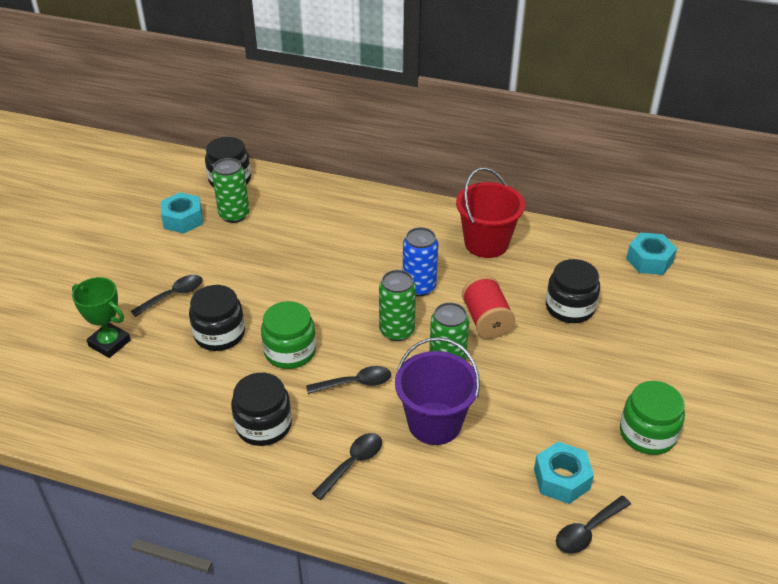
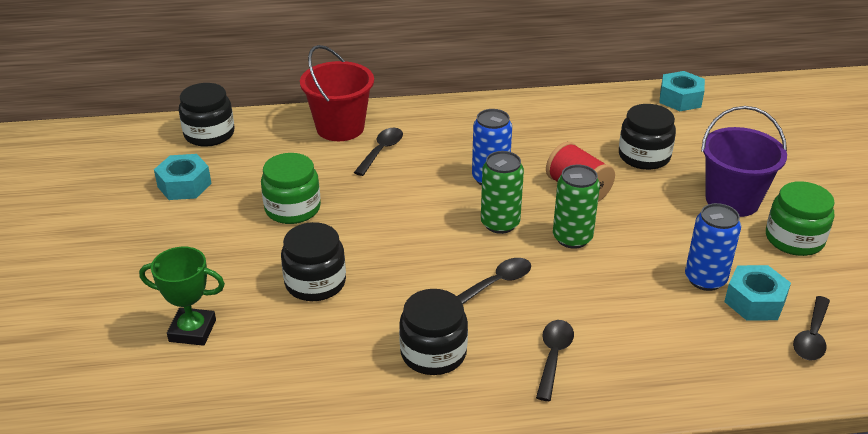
camera: 25 degrees left, 5 degrees down
black spoon [131,275,203,317] -> black spoon moved to [354,128,403,176]
green can [212,158,250,223] -> none
green jar [261,301,316,369] -> green jar moved to [261,153,321,224]
purple bucket [395,337,480,445] -> purple bucket moved to [701,106,787,217]
red bucket [456,167,525,258] -> red bucket moved to [300,45,374,141]
none -> blue can [685,203,741,291]

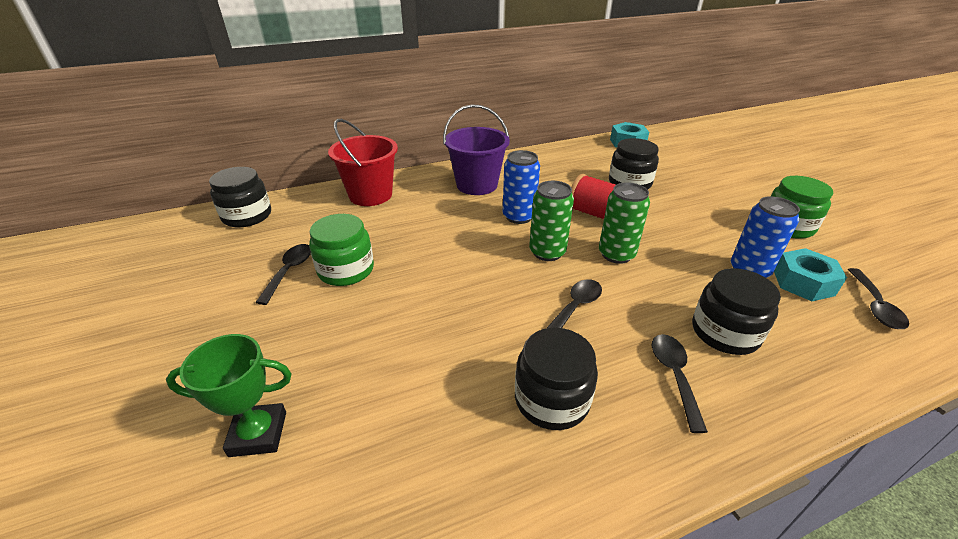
camera: 15 degrees left, 0 degrees up
turquoise nut [154,154,212,200] -> none
black jar [281,222,346,301] -> black jar moved to [692,268,781,355]
black spoon [354,128,403,176] -> black spoon moved to [255,244,311,305]
purple bucket [701,106,787,217] -> purple bucket moved to [443,104,510,195]

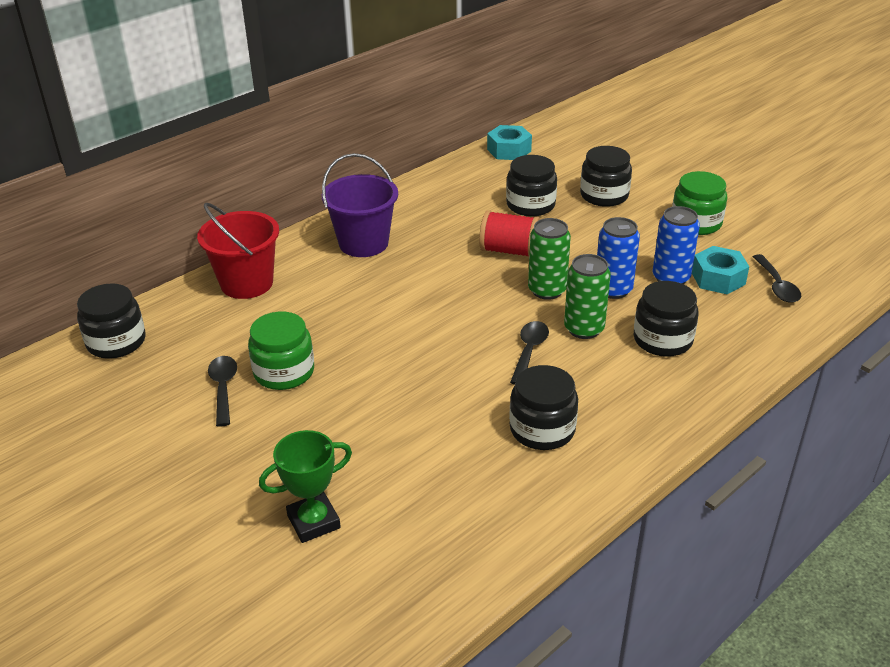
camera: 20 degrees left, 0 degrees up
blue can [503,150,540,224] -> blue can moved to [597,217,640,299]
green can [529,181,574,261] -> green can moved to [564,254,611,339]
black spoon [652,334,708,433] -> none
none -> black jar [580,146,632,207]

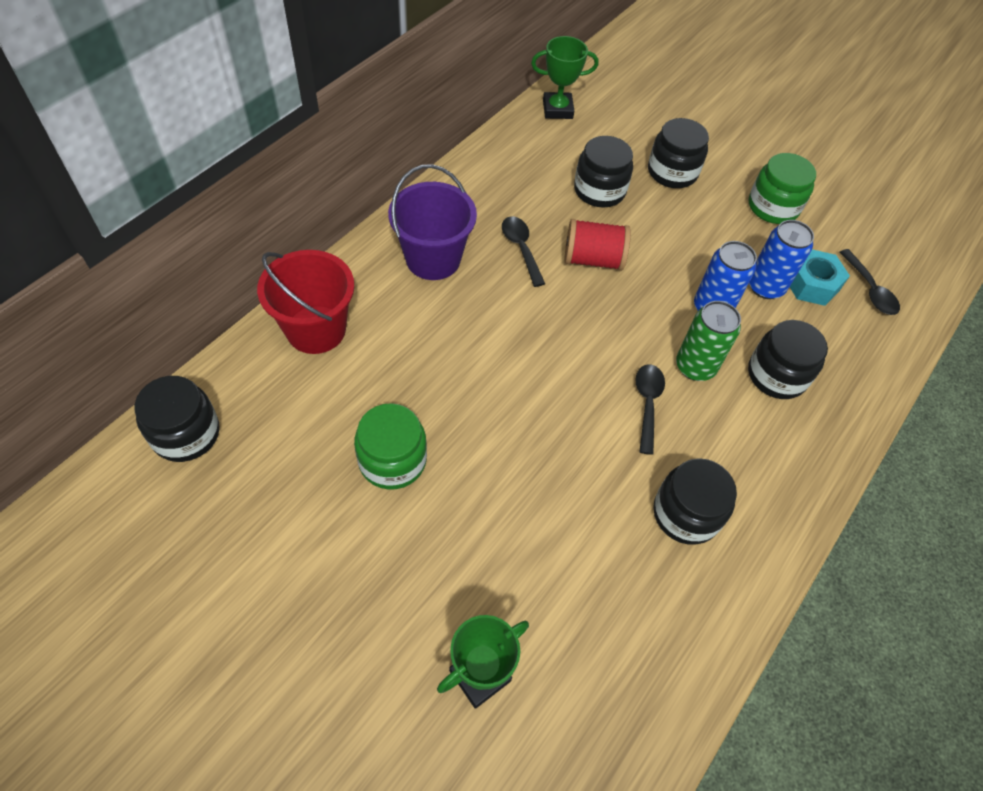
camera: 15 degrees left, 20 degrees up
black spoon [208,356,237,427] -> black spoon moved to [502,216,545,287]
turquoise nut [487,125,532,160] -> green trophy [531,36,598,119]
green can [528,218,571,300] -> none

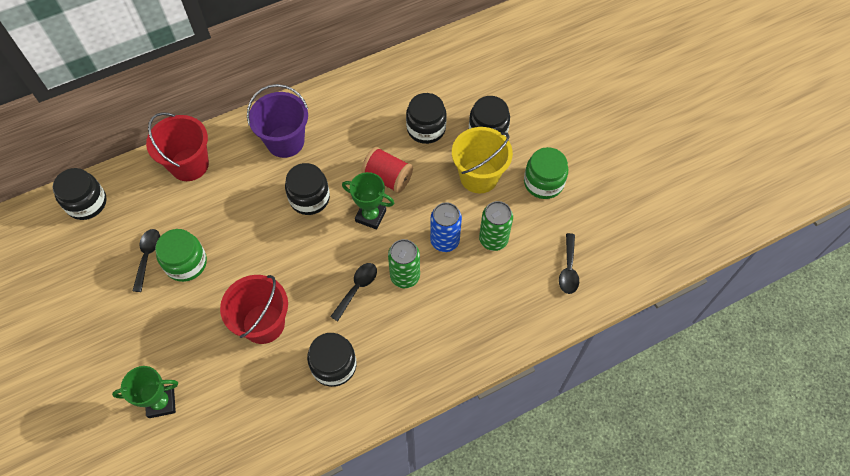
camera: 30 degrees right, 5 degrees up
black spoon [502,216,545,287] -> black spoon moved to [133,229,160,292]
green trophy [531,36,598,119] -> green trophy moved to [342,172,394,230]
black jar [748,320,828,399] -> black jar moved to [285,163,330,215]
blue can [749,220,814,299] -> green can [479,201,513,251]
turquoise nut [790,249,850,306] -> none
none -> red bucket [220,275,288,344]
none -> yellow bucket [452,127,513,193]

